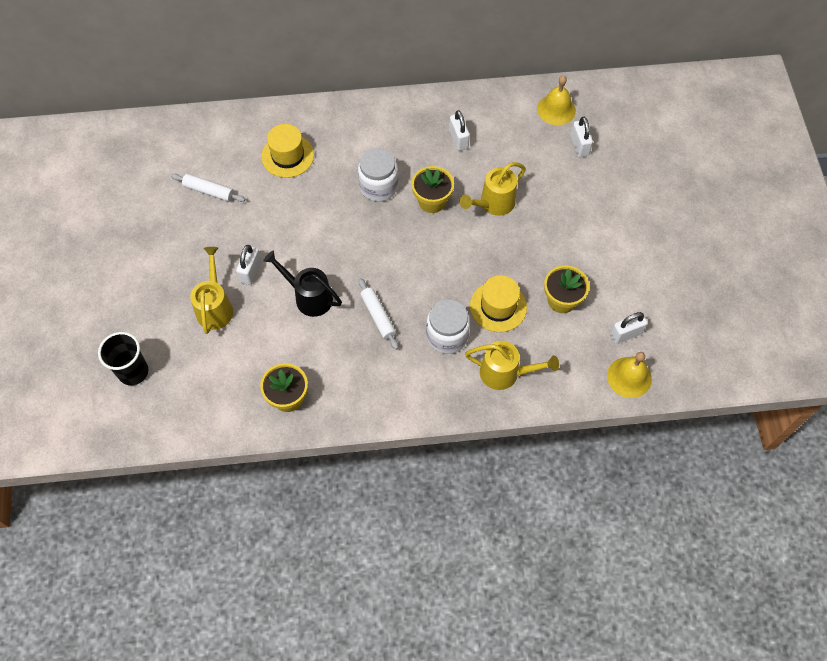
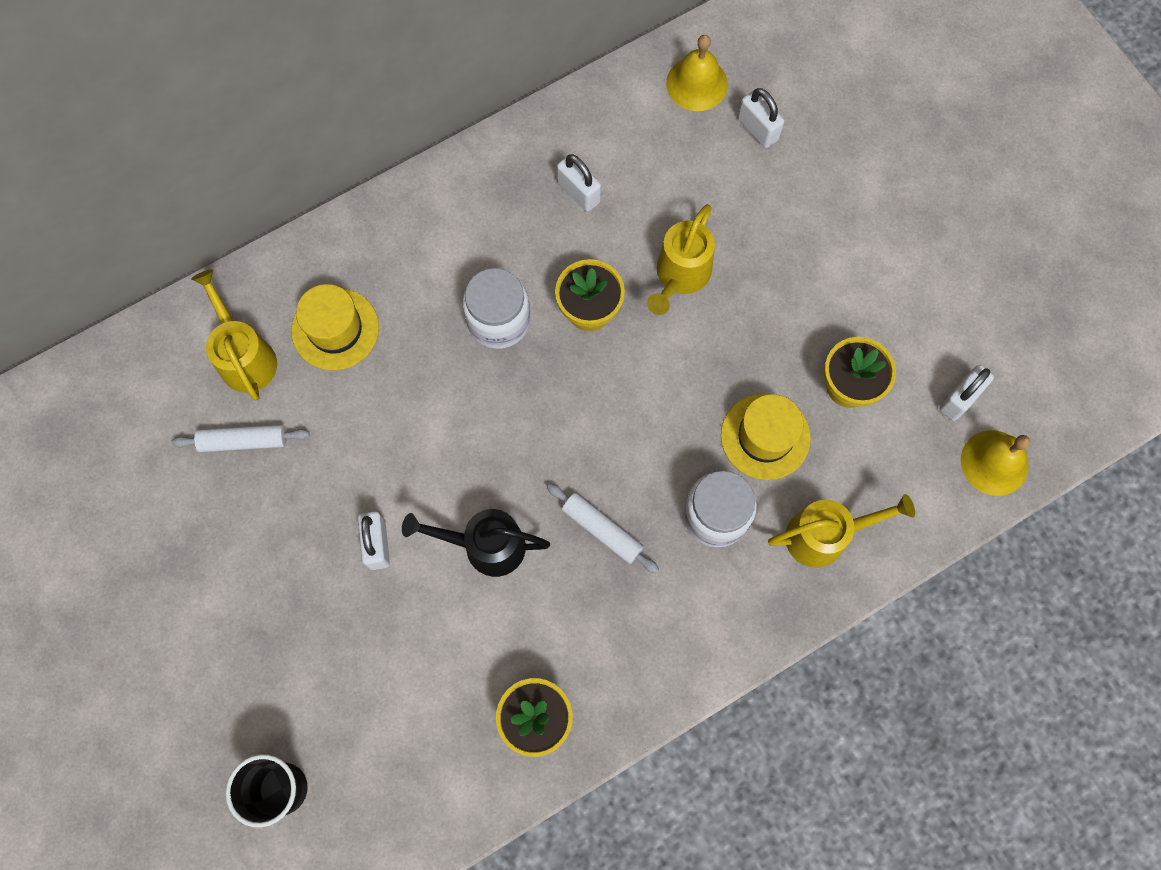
camera: 25 degrees left, 10 degrees up
yellow watering can [190,247,233,334] -> yellow watering can moved to [191,269,277,400]

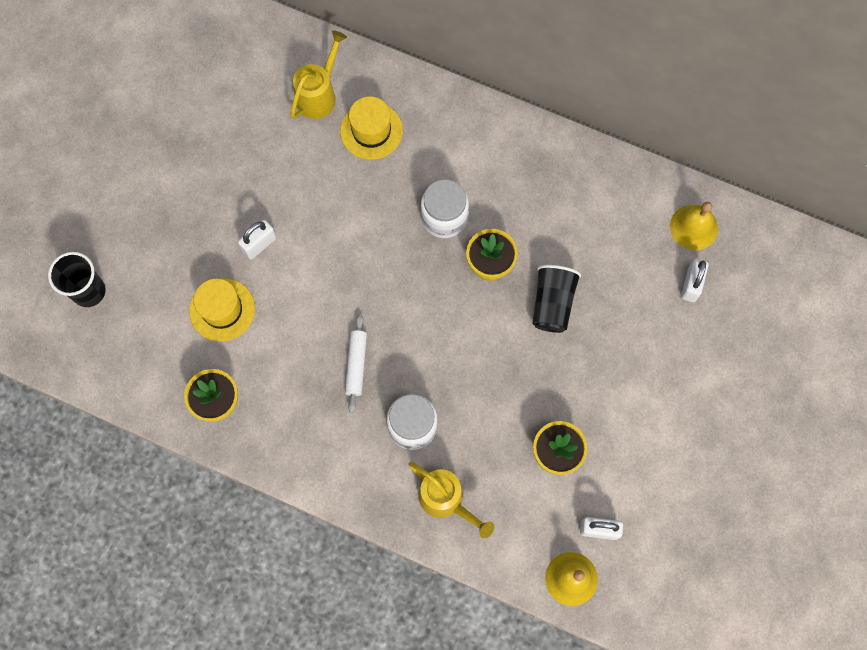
camera: 55 degrees right, 0 degrees up
white rolling pin [172,424,310,452] -> none
black watering can [402,509,550,577] -> none
white padlock [557,154,601,212] -> none
yellow watering can [647,204,715,315] -> black cup [532,265,581,333]
yellow hat [721,394,811,480] -> yellow hat moved to [189,278,255,342]

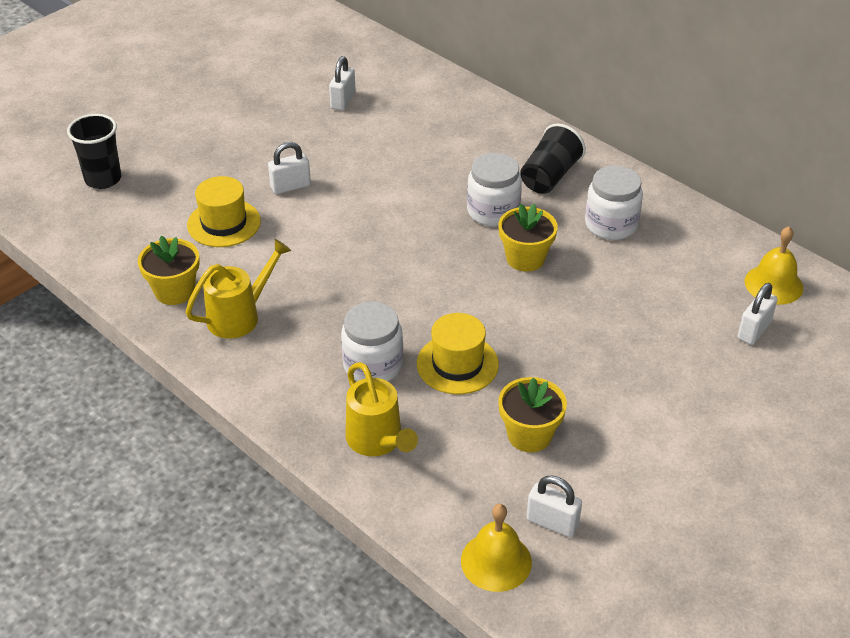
camera: 20 degrees right, 30 degrees down
yellow watering can [290,30,347,119] -> yellow watering can moved to [185,239,291,339]
yellow hat [340,96,403,160] -> yellow hat moved to [417,313,499,395]
white rolling pin [345,314,367,413] -> none
black cup [532,265,581,333] -> black cup moved to [520,123,586,194]
none -> white padlock [329,56,356,111]
none -> white jar [585,166,643,240]

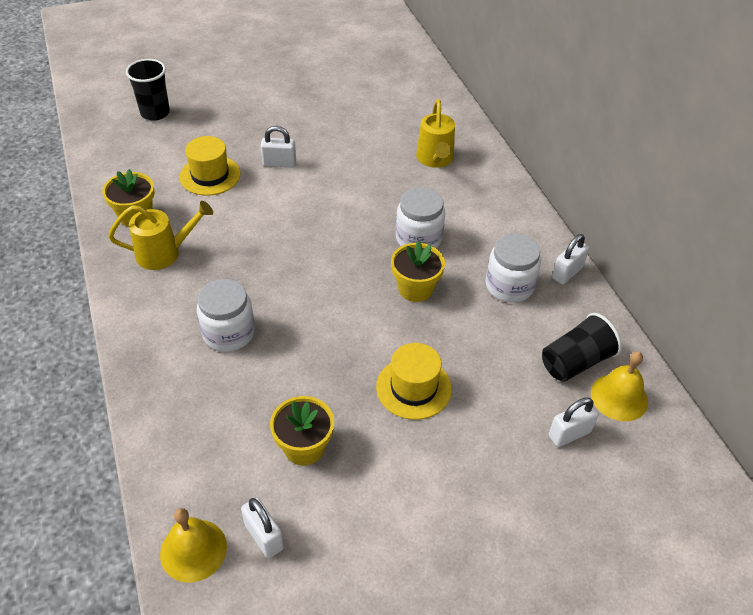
camera: 25 degrees right, 5 degrees up
white padlock [329,56,356,111] -> white padlock moved to [552,234,589,284]
yellow watering can [345,362,418,456] -> yellow watering can moved to [416,99,455,168]
yellow hat [417,313,499,395] -> yellow hat moved to [376,343,452,420]
black cup [520,123,586,194] -> black cup moved to [542,313,622,382]

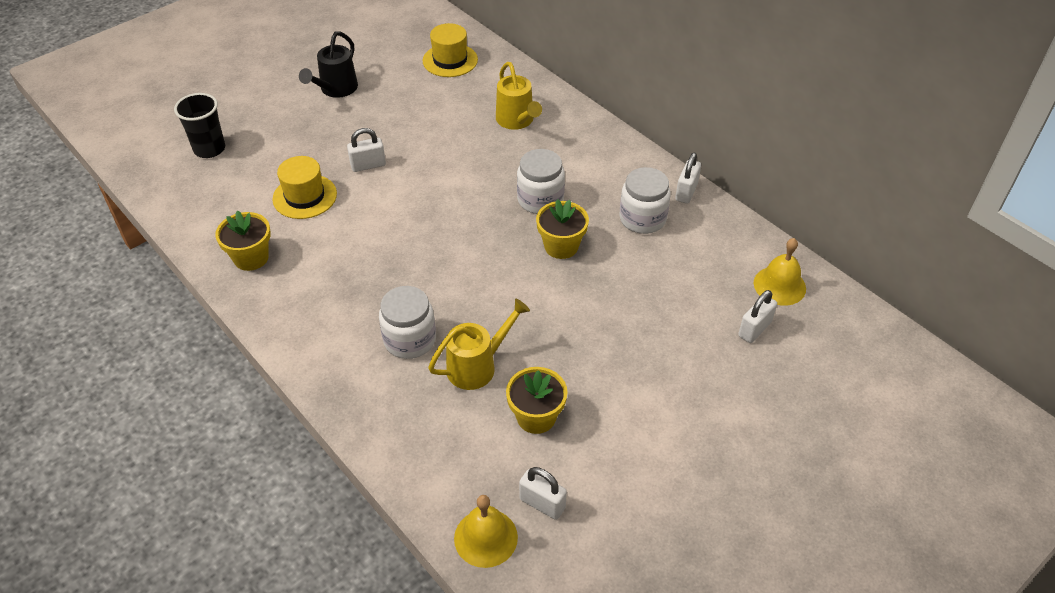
camera: 20 degrees left, 0 degrees up
yellow watering can [108,201,213,270] -> yellow watering can moved to [428,299,530,390]
yellow hat [376,343,452,420] -> yellow hat moved to [423,23,478,77]
black cup [542,313,622,382] -> none
none -> black watering can [299,31,358,98]

